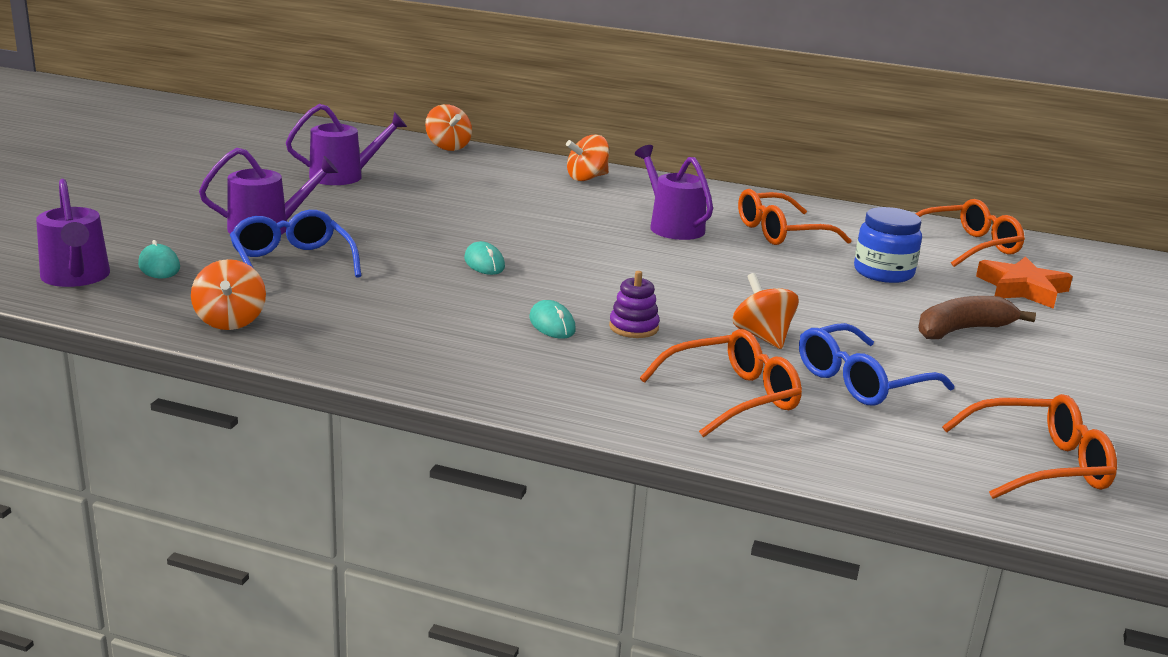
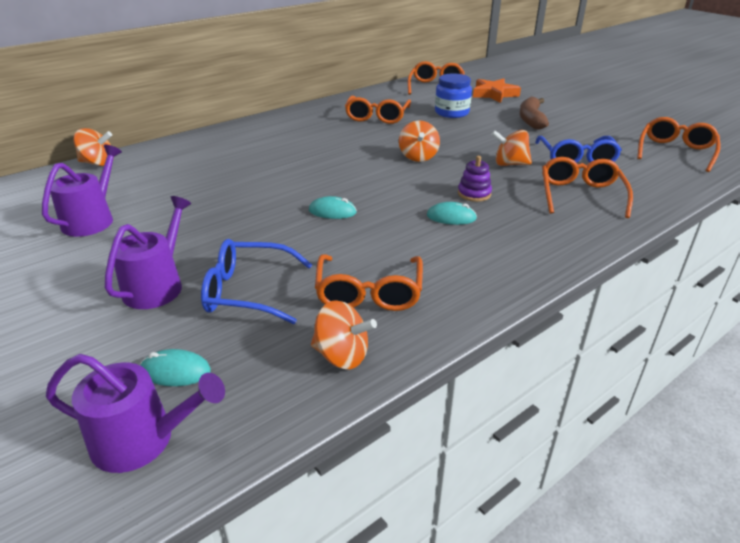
camera: 55 degrees left, 10 degrees up
orange spinning top [566,135,609,181] -> orange spinning top moved to [399,121,440,162]
purple watering can [635,145,713,240] -> none
none -> orange glasses [315,254,423,311]

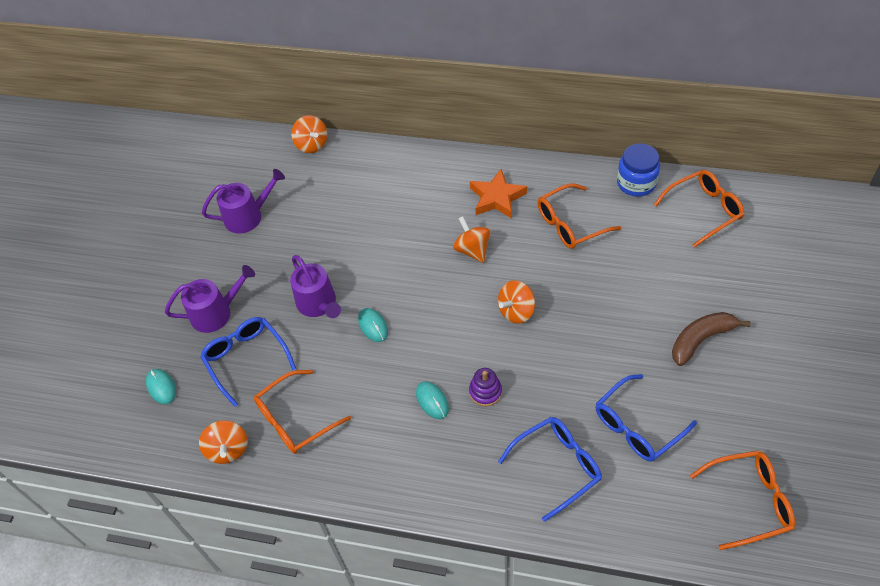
camera: 55 degrees right, 20 degrees up
purple watering can [46,354,225,473] -> purple watering can moved to [290,255,341,318]
blue jar [435,73,472,118] -> blue jar moved to [617,144,660,197]
orange star [473,79,521,103] -> orange star moved to [470,169,527,219]
orange spinning top [491,130,532,166] -> orange spinning top moved to [453,216,490,263]
orange glasses [542,157,633,218] -> blue glasses [498,417,602,522]

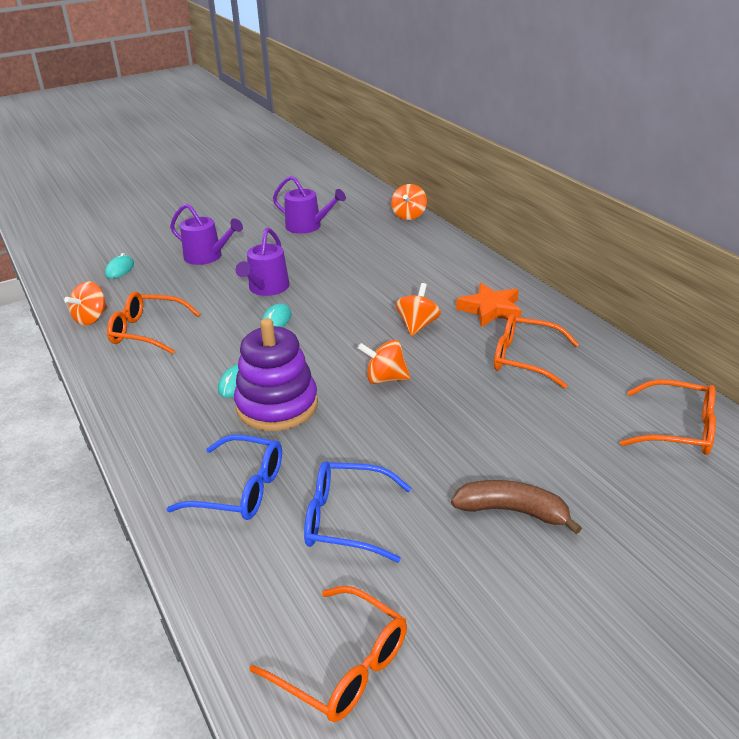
camera: 45 degrees right, 20 degrees down
blue glasses [200,317,296,407] -> none
purple stacking toy [469,368,502,406] -> purple stacking toy [234,318,318,431], size x2.17
blue jar [617,144,660,197] -> none

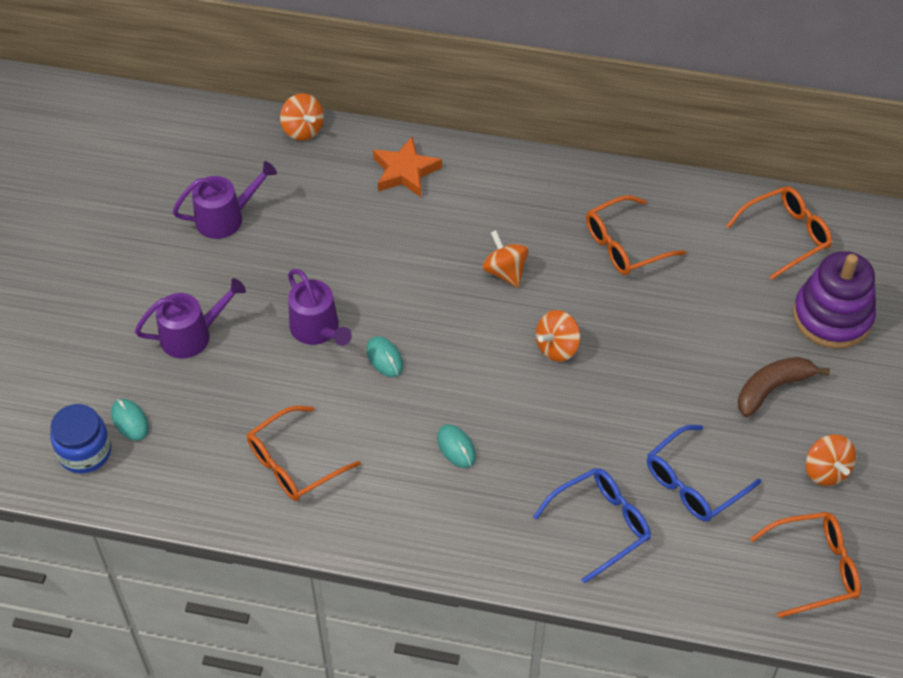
camera: 50 degrees left, 20 degrees up
orange spinning top [64,281,108,326] -> orange spinning top moved to [806,435,856,486]
purple stacking toy [234,318,318,431] -> purple stacking toy moved to [793,251,876,349]
orange star [456,283,522,327] -> orange star moved to [373,137,442,197]
none -> blue jar [50,404,111,474]

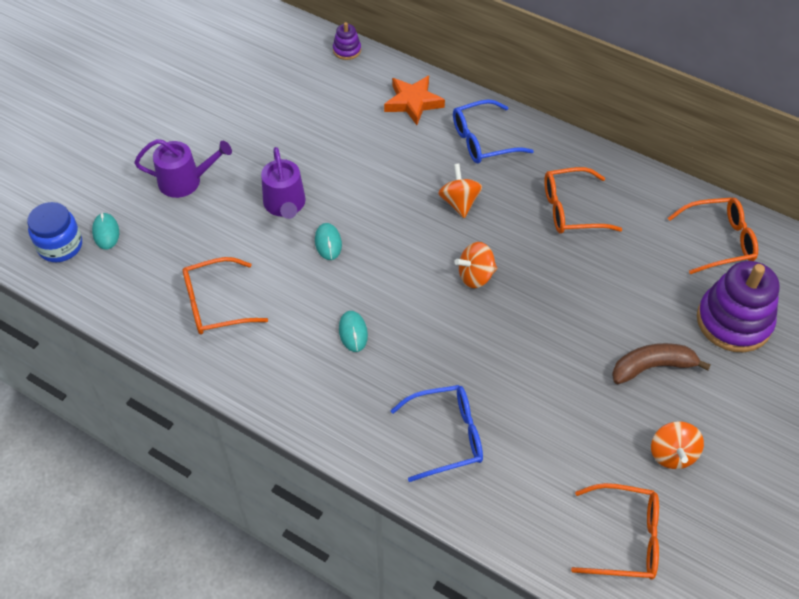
camera: 20 degrees right, 0 degrees up
purple watering can [172,161,277,239] -> none
orange spinning top [280,93,324,141] -> purple stacking toy [333,22,361,60]
blue glasses [647,425,761,522] -> blue glasses moved to [453,99,534,164]

